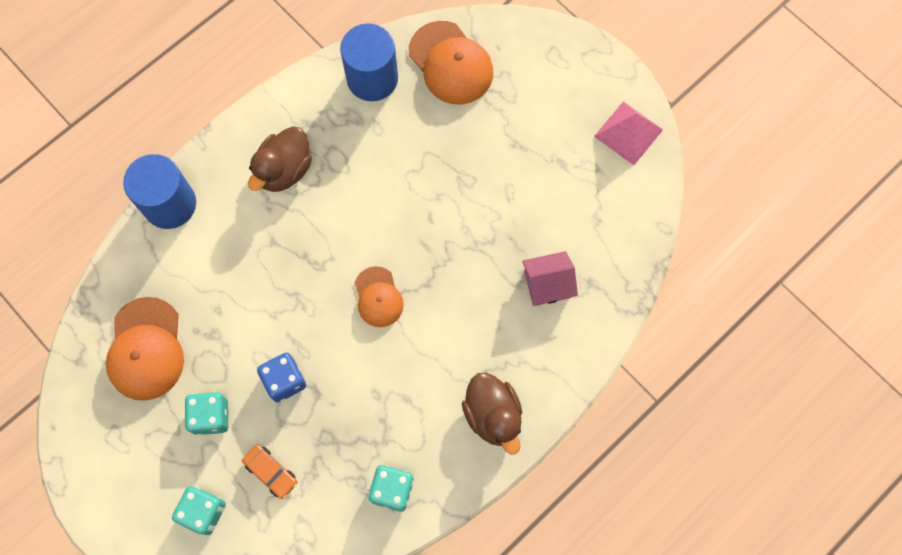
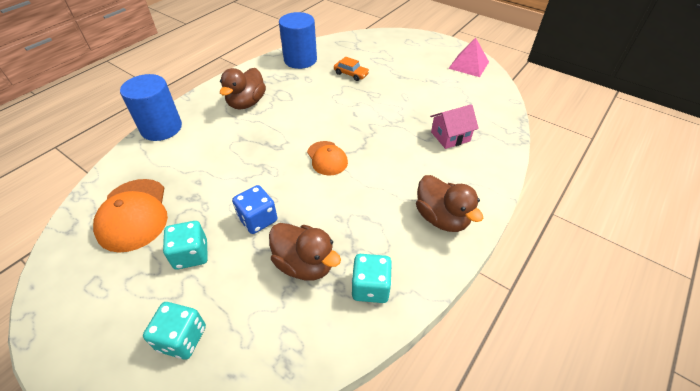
camera: 10 degrees left, 25 degrees down
orange car [242,444,297,499] -> orange car moved to [334,57,369,81]
orange cap [409,21,493,104] -> none
none -> brown duck [269,223,341,280]

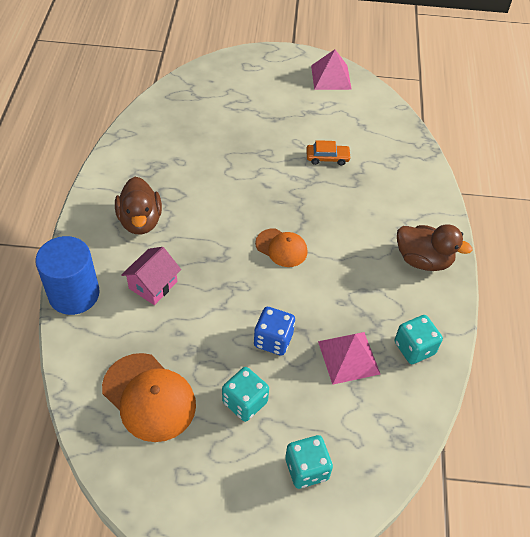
camera: 35 degrees left, 5 degrees up
brown duck [269,223,341,280] -> pink pyramid [318,332,380,385]
blue cylinder [279,12,317,69] -> none
orange car [334,57,369,81] -> orange car moved to [306,140,351,165]
pink house [430,104,479,149] -> pink house moved to [121,247,181,305]

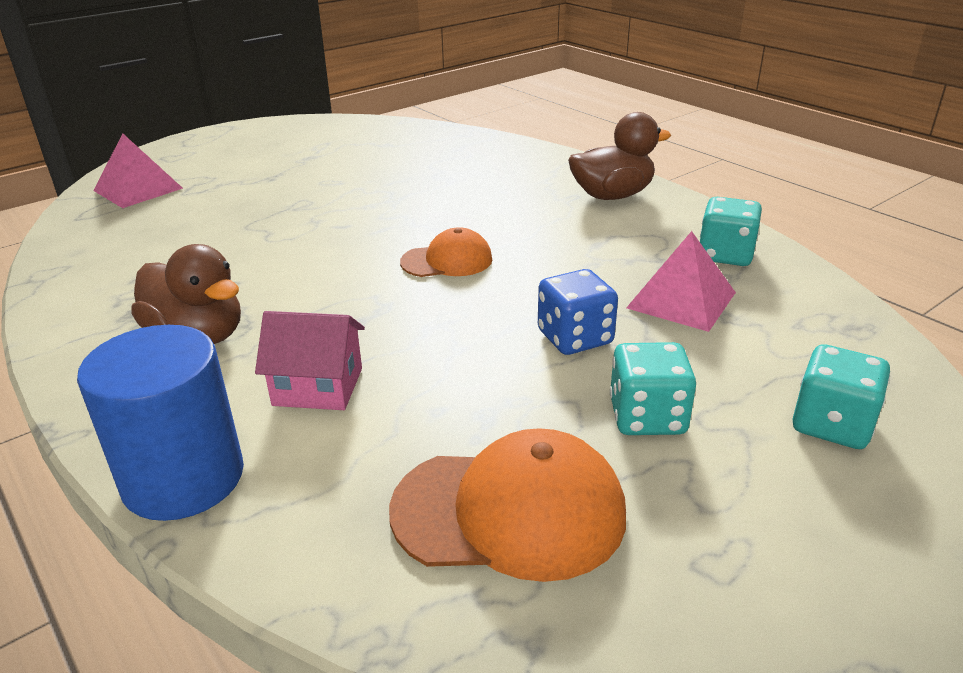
camera: 40 degrees left, 20 degrees down
pink house [121,247,181,305] -> pink house turned 75 degrees counterclockwise [255,311,365,410]
orange car [306,140,351,165] -> none
pink pyramid [311,50,352,90] -> pink pyramid moved to [93,133,183,208]

